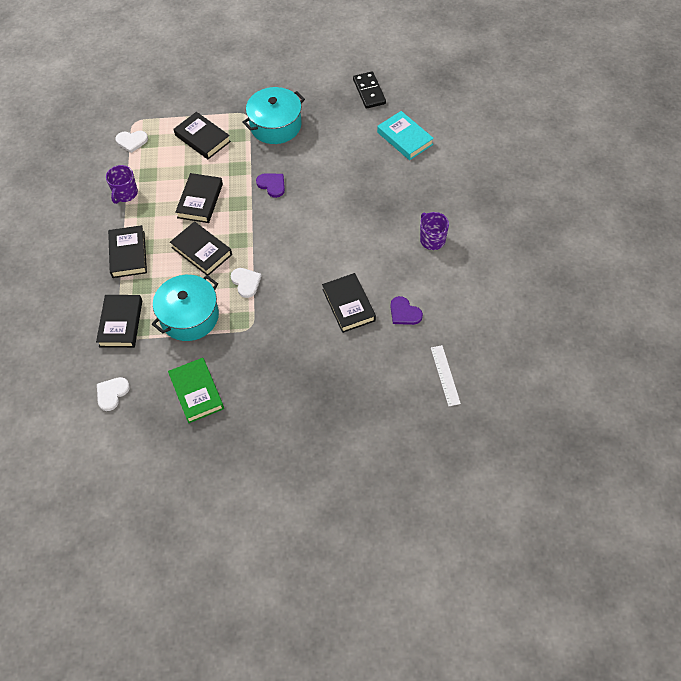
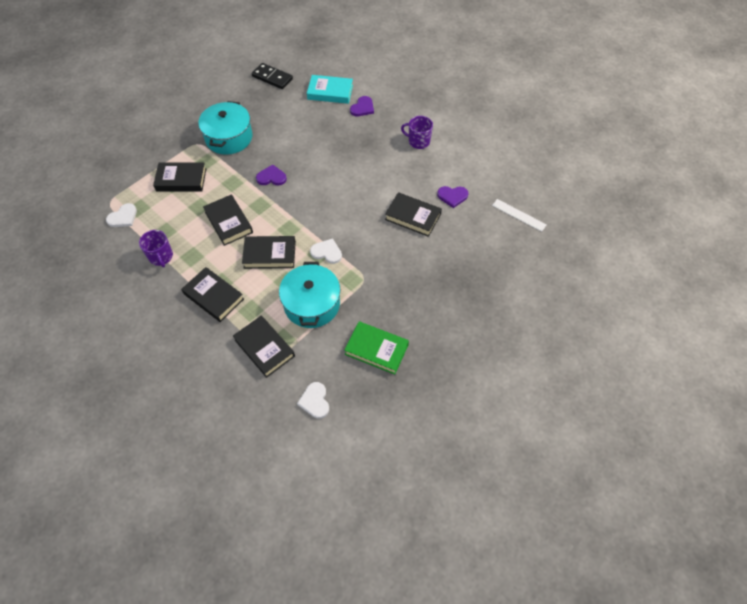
camera: 45 degrees left, 0 degrees up
none -> purple heart [350,96,374,116]

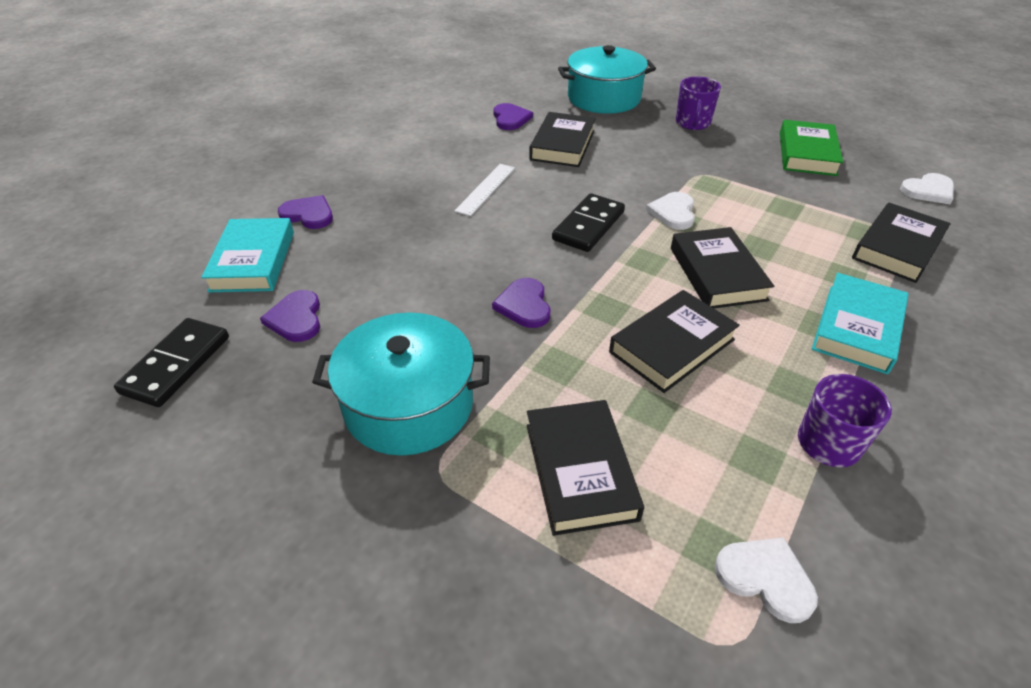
camera: 100 degrees left, 15 degrees down
black book [181,267,244,322] -> turquoise book [812,273,909,374]
turquoise pot [279,262,340,328] -> turquoise pot moved to [558,45,656,114]
purple mug [401,116,433,149] -> purple mug moved to [676,76,721,130]
white ruler [492,199,547,232] -> white ruler moved to [454,164,515,216]
none -> purple heart [260,290,320,342]
none -> black domino [552,193,625,252]

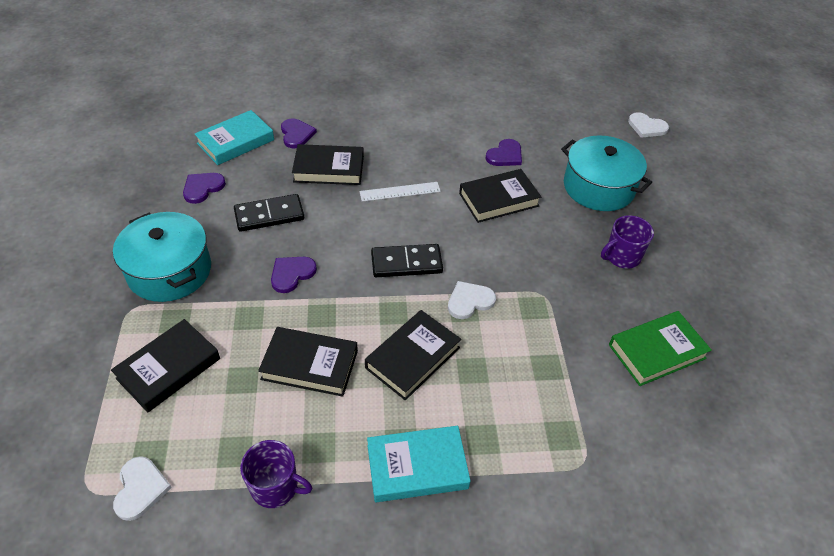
camera: 50 degrees right, 5 degrees up
black domino [114,318,229,407] -> black domino moved to [234,194,304,232]
black book [852,203,951,283] -> black book moved to [292,144,364,185]
white heart [900,173,954,204] -> white heart moved to [628,112,669,138]

